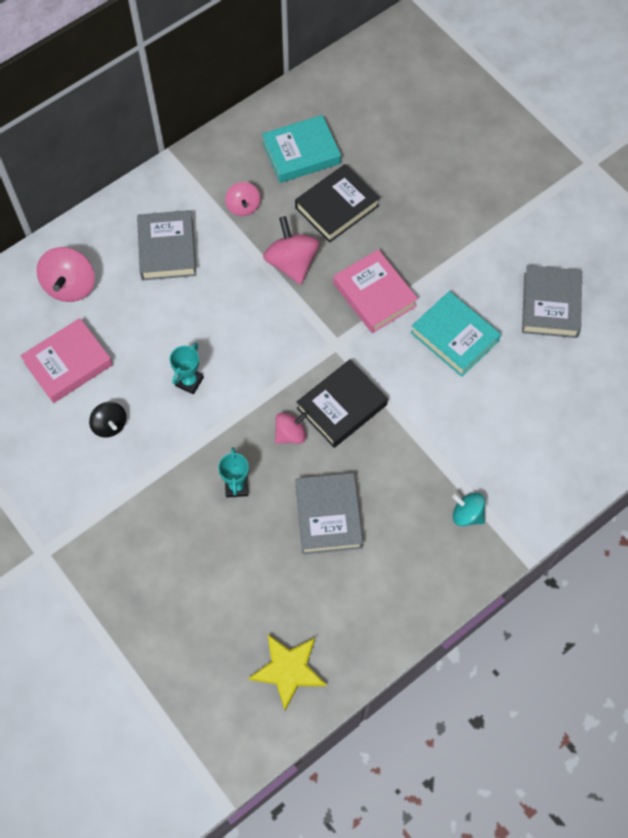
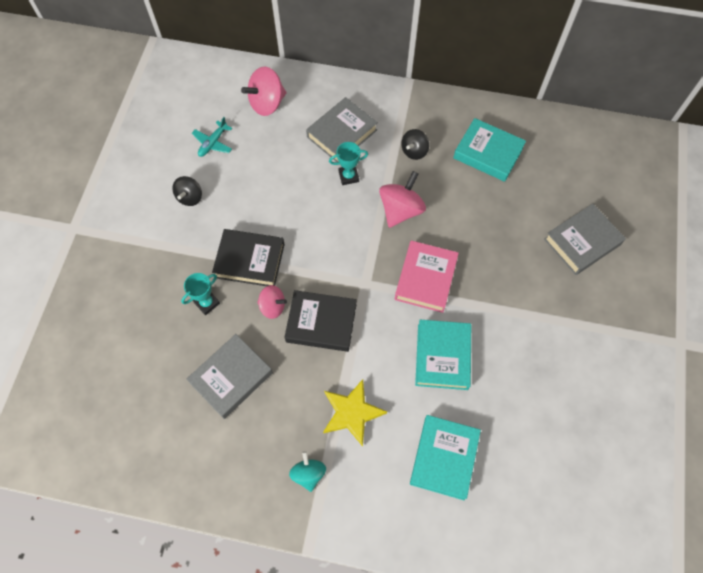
camera: 50 degrees right, 0 degrees up
pink book [20,318,113,403] -> turquoise plane [192,117,232,157]
turquoise trophy [170,343,204,394] -> turquoise trophy moved to [329,142,368,185]
pink spinning top [225,182,260,216] -> black spinning top [401,129,429,160]
yellow star [249,634,326,711] -> yellow star moved to [323,379,387,446]
black book [295,164,380,243] -> black book moved to [212,229,285,286]
grey book [522,265,582,338] -> grey book moved to [544,204,626,275]
none -> turquoise book [410,415,481,500]

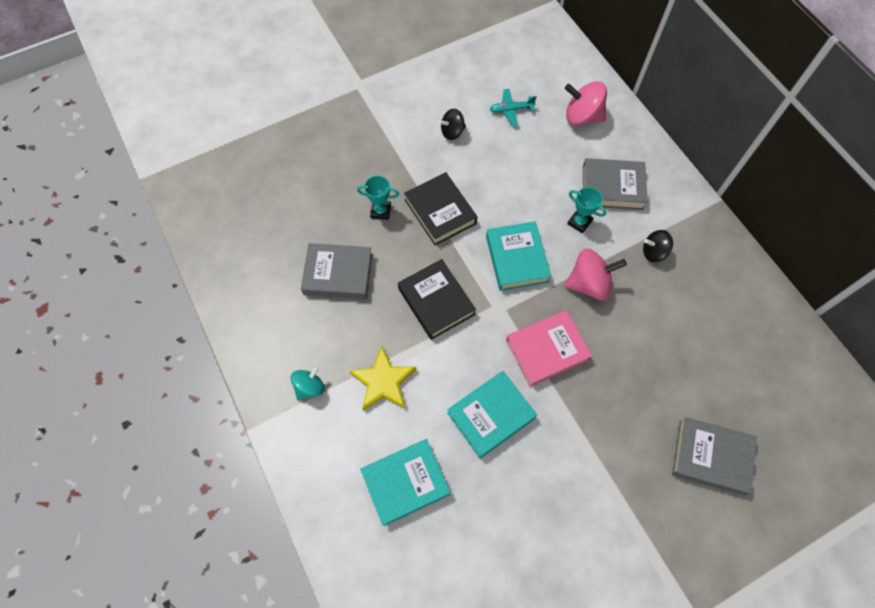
camera: 50 degrees right, 0 degrees up
pink spinning top [257,285,287,319] -> none
turquoise book [453,118,526,182] -> turquoise book moved to [486,221,551,291]

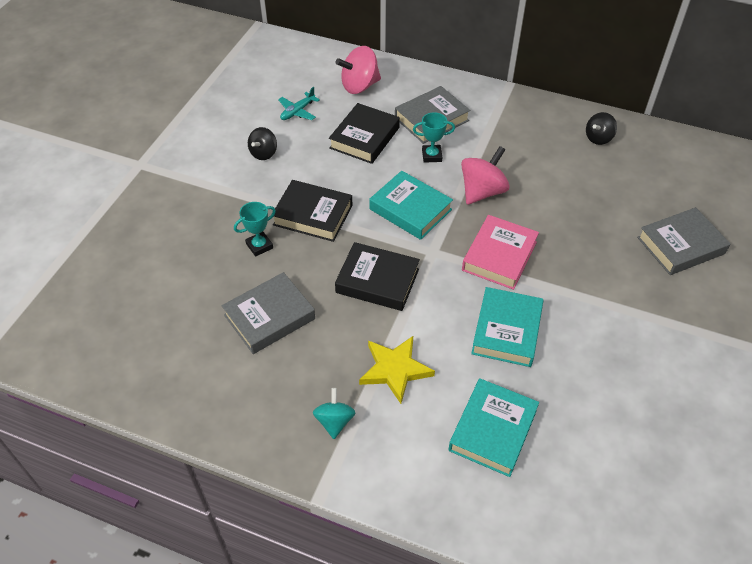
camera: 40 degrees left, 15 degrees down
black spinning top [643,230,673,262] -> black spinning top moved to [586,112,617,145]
none -> black book [329,103,400,164]

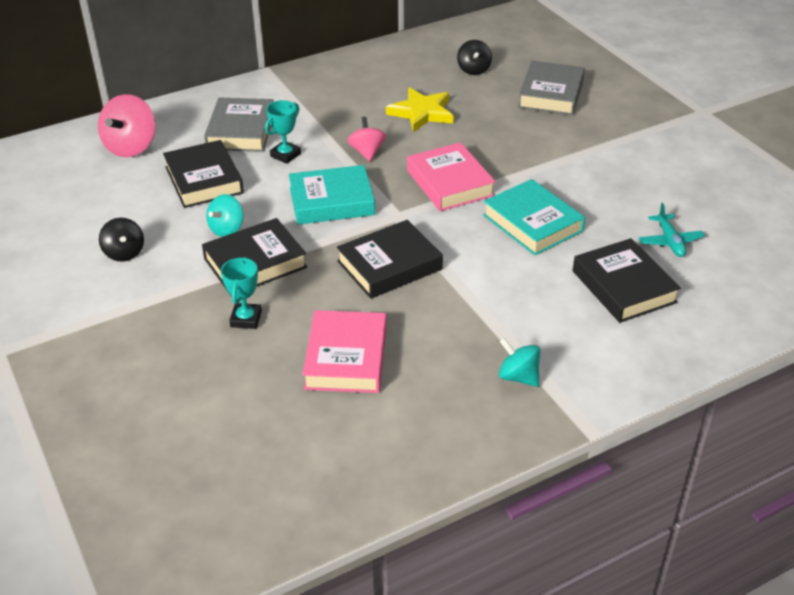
camera: 50 degrees left, 10 degrees down
grey book [222,272,315,354] -> pink book [302,310,387,393]
turquoise plane [278,87,320,120] -> turquoise plane moved to [639,203,705,257]
yellow star [359,336,435,404] -> yellow star moved to [386,87,454,133]
turquoise book [448,378,539,477] -> black book [573,238,681,323]
pink spinning top [461,146,510,205] -> pink spinning top [348,116,386,161], size x0.62
black spinning top [586,112,617,145] -> black spinning top moved to [457,40,492,75]
none -> turquoise spinning top [206,194,243,237]

